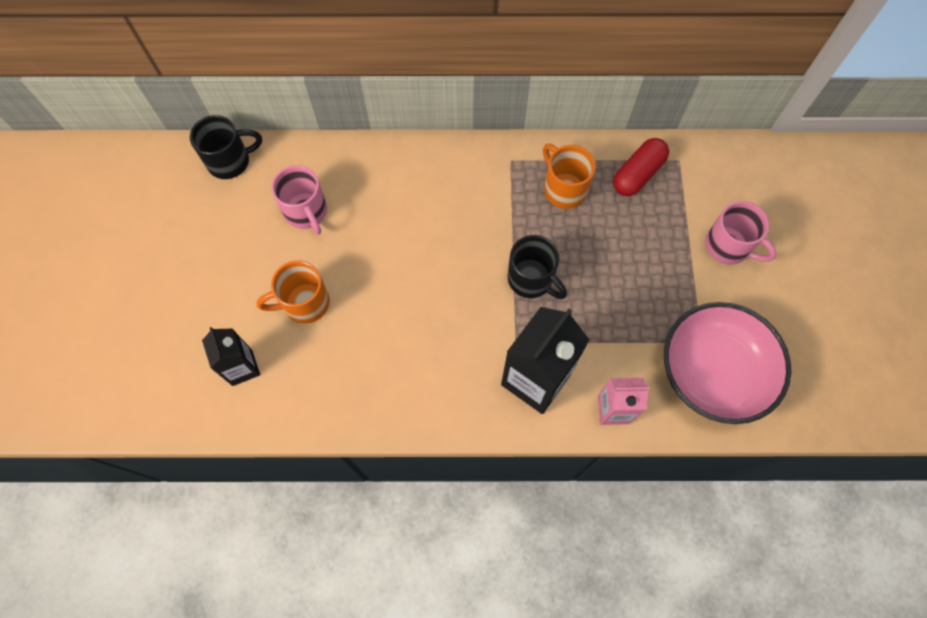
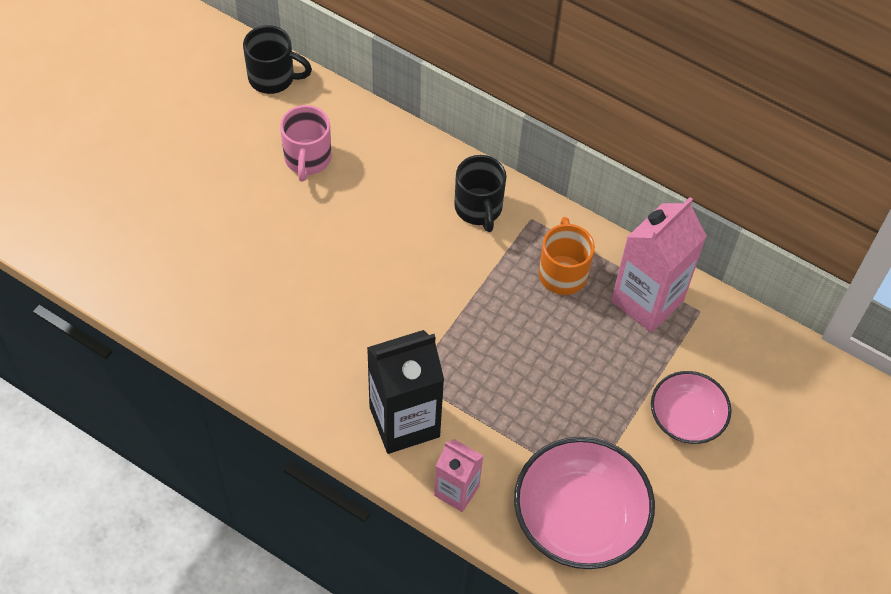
camera: 30 degrees right, 10 degrees down
black carton [202,327,260,386] -> none
orange mug [257,260,330,324] -> none
black mug [508,235,567,299] -> black mug moved to [454,155,506,232]
red capsule [613,138,669,196] -> pink carton [611,197,707,333]
pink mug [705,201,777,265] -> pink bowl [651,371,732,444]

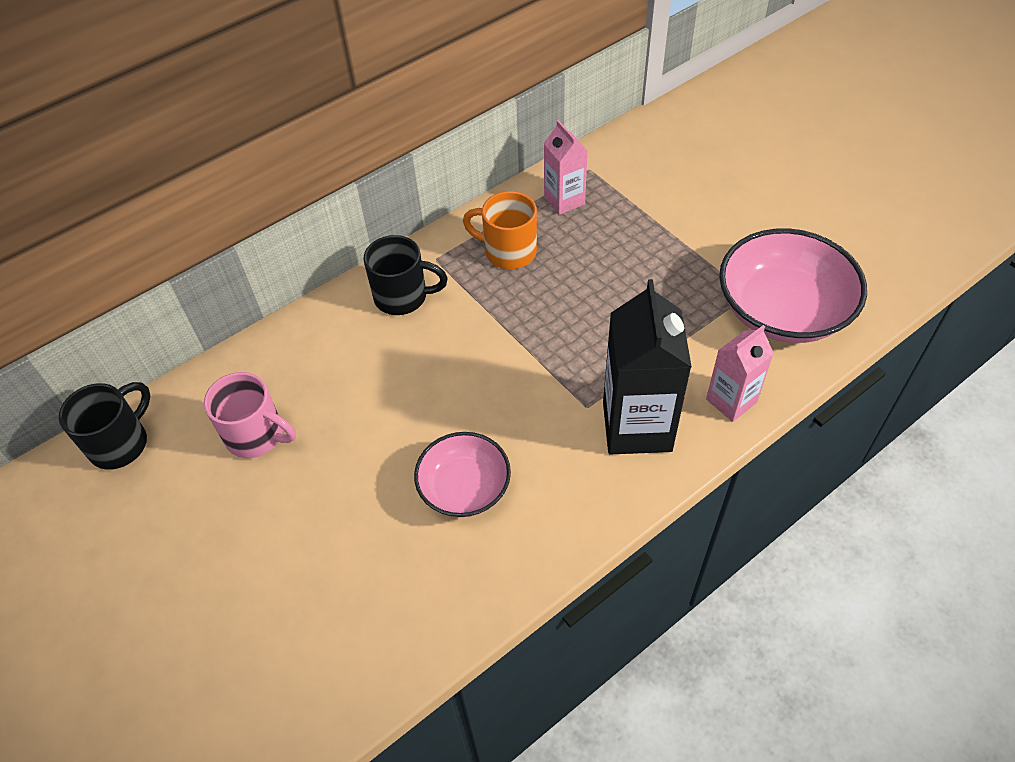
camera: 65 degrees left, 5 degrees down
pink carton [611,197,707,333] -> pink carton [544,120,587,215], size x0.58
pink bowl [651,371,732,444] -> pink bowl moved to [414,432,511,517]

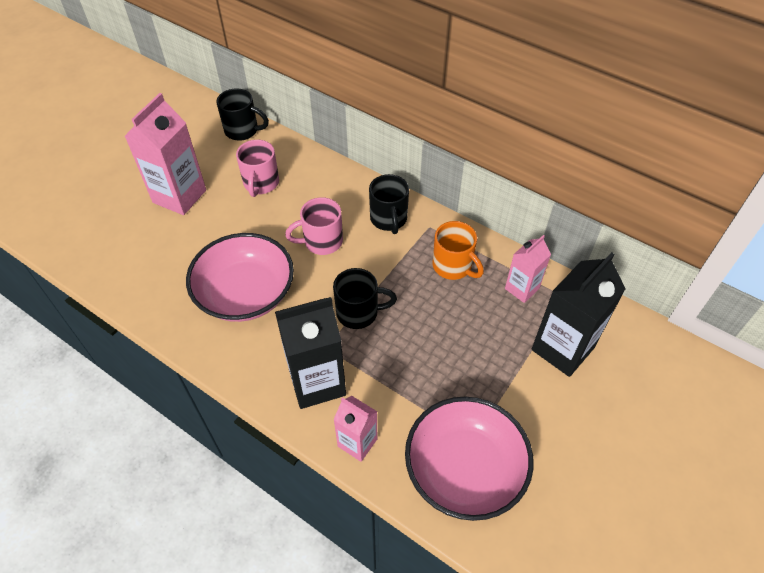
camera: 70 degrees right, 0 degrees up
pink bowl [414,432,511,517] -> pink bowl [186,233,294,322], size x1.66
orange mug [463,191,537,269] -> orange mug turned 135 degrees clockwise [433,221,484,280]
none -> pink carton [125,93,206,215]
none -> pink mug [285,197,343,255]
none -> black mug [333,268,397,329]
none -> black carton [532,252,626,377]

